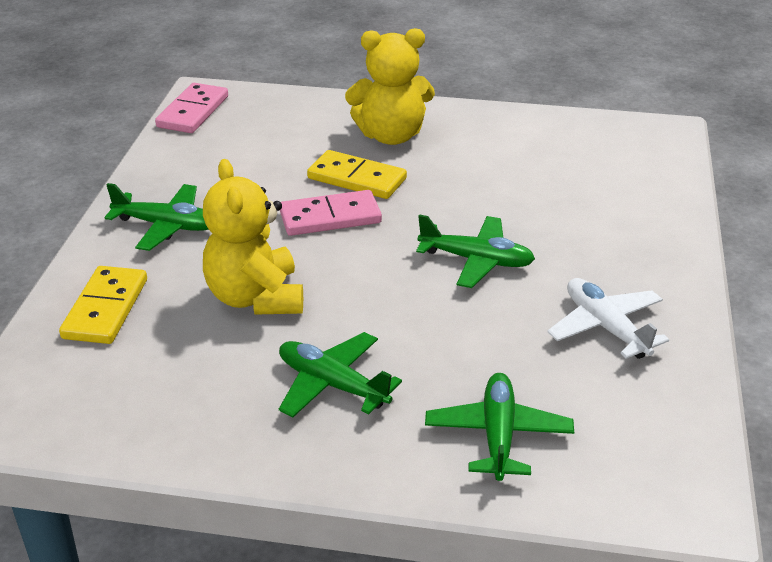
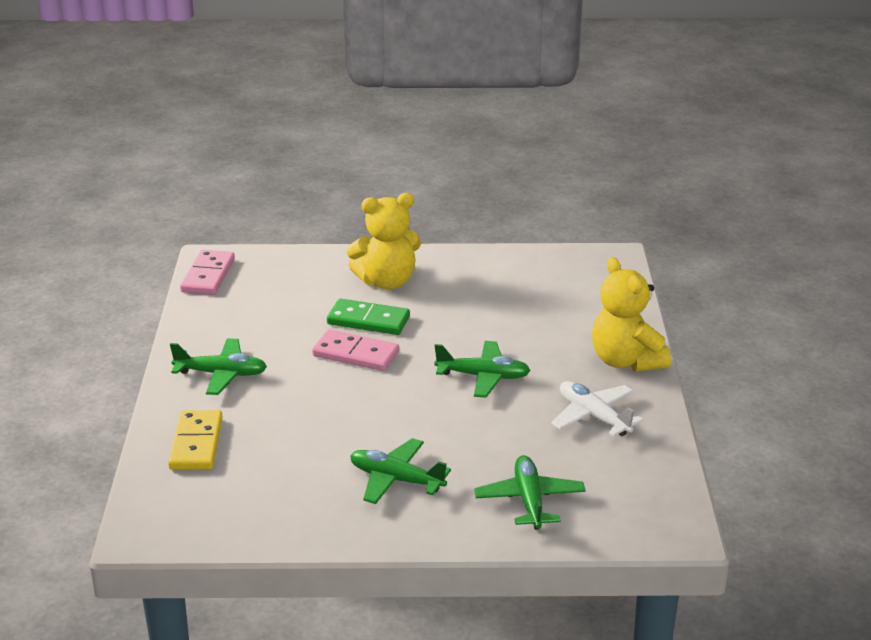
camera: 10 degrees left, 5 degrees down
yellow teddy bear [203,159,303,315] -> yellow teddy bear moved to [592,257,671,372]
pink domino [280,190,382,236] -> pink domino turned 45 degrees clockwise [312,330,399,371]
yellow domino [307,150,407,199] -> green domino [327,299,410,335]

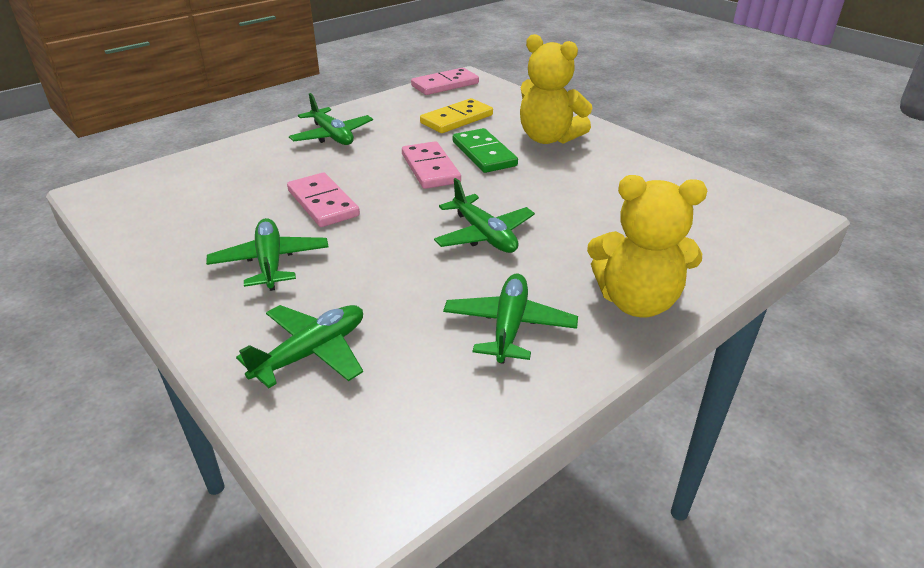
camera: 50 degrees right, 5 degrees up
yellow domino [168,410,223,470] -> yellow domino moved to [420,98,493,133]
white plane [551,381,643,436] -> green plane [443,274,578,364]
yellow teddy bear [592,257,671,372] -> yellow teddy bear turned 105 degrees counterclockwise [587,175,707,317]
none -> pink domino [287,173,360,227]

